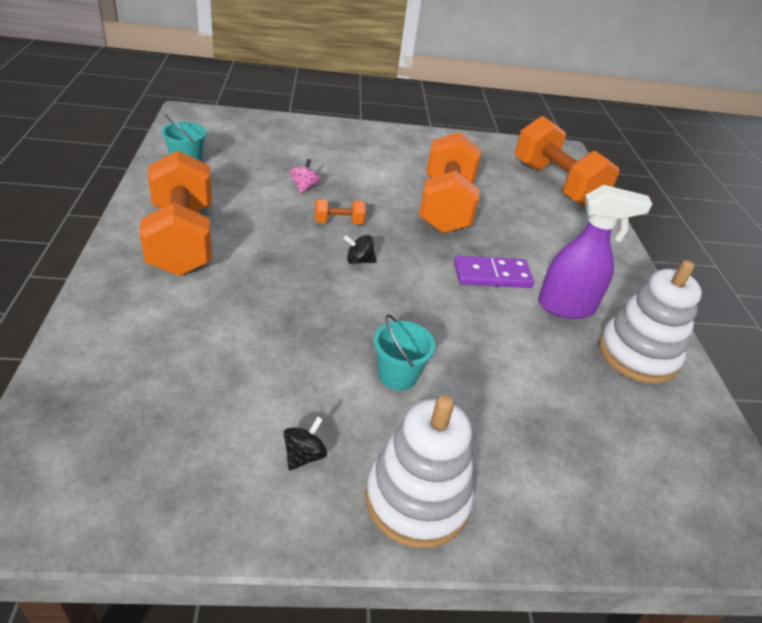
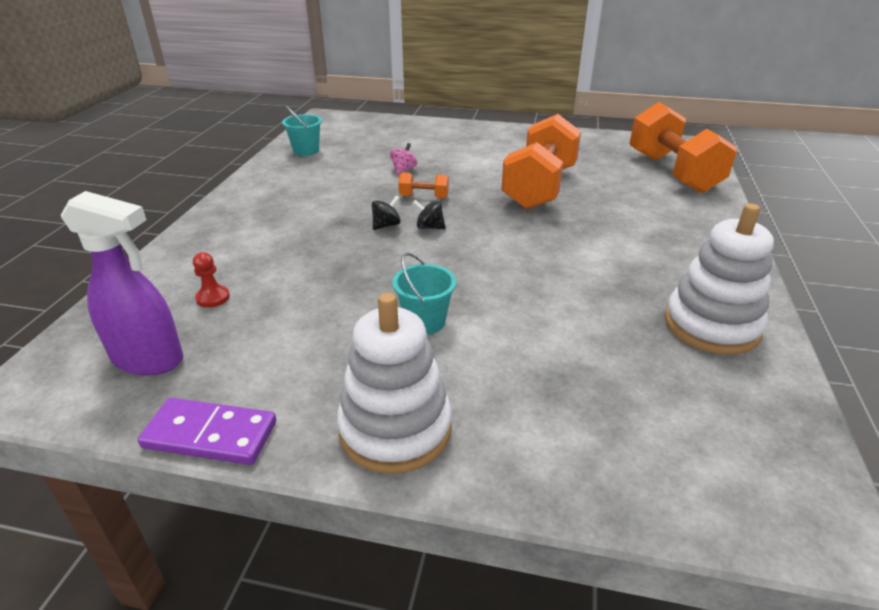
camera: 20 degrees right, 5 degrees down
orange dumbbell [139,150,212,276] -> none
black spinning top [283,417,327,471] -> black spinning top moved to [371,196,401,230]
purple domino [454,255,534,288] -> purple domino moved to [138,398,277,465]
purple spray bottle [538,185,652,319] -> purple spray bottle moved to [61,191,184,376]
none -> red pawn [193,252,230,308]

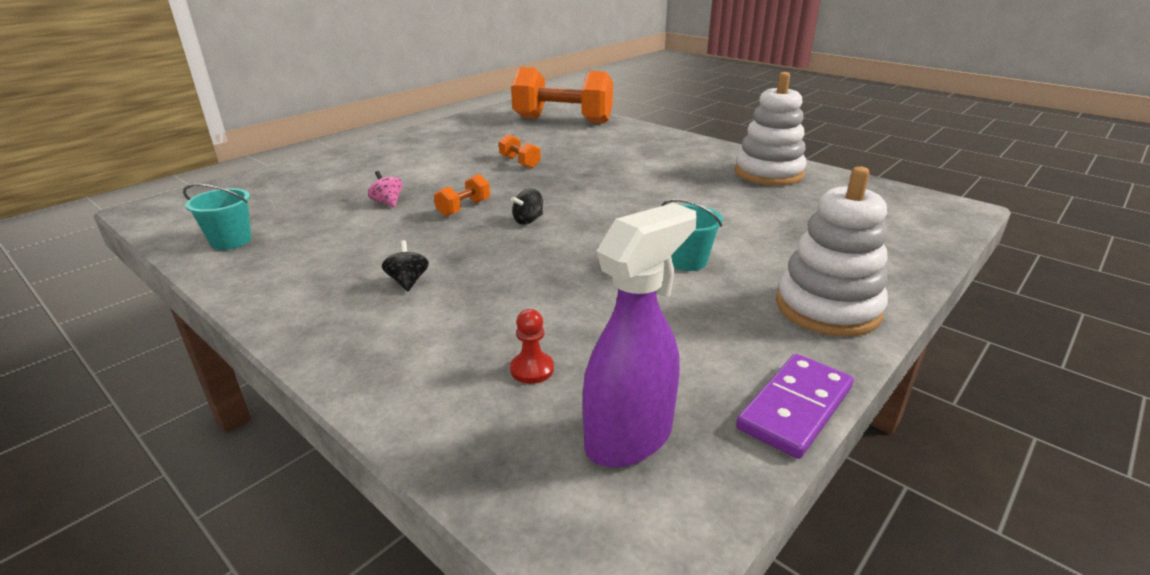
camera: 60 degrees left, 5 degrees down
black spinning top [371,196,401,230] -> black spinning top moved to [382,240,429,291]
orange dumbbell [501,114,581,209] -> orange dumbbell [499,134,541,168], size x0.41

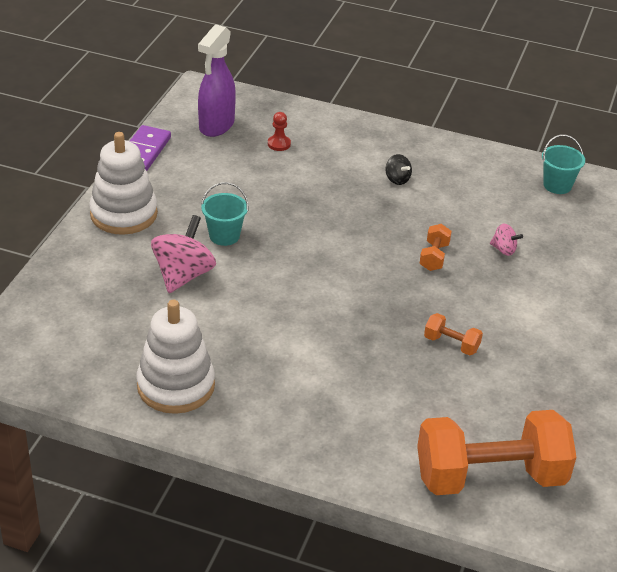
camera: 155 degrees right, 10 degrees up
black spinning top [511,188,543,224] -> none
none -> pink spinning top [151,215,216,293]

